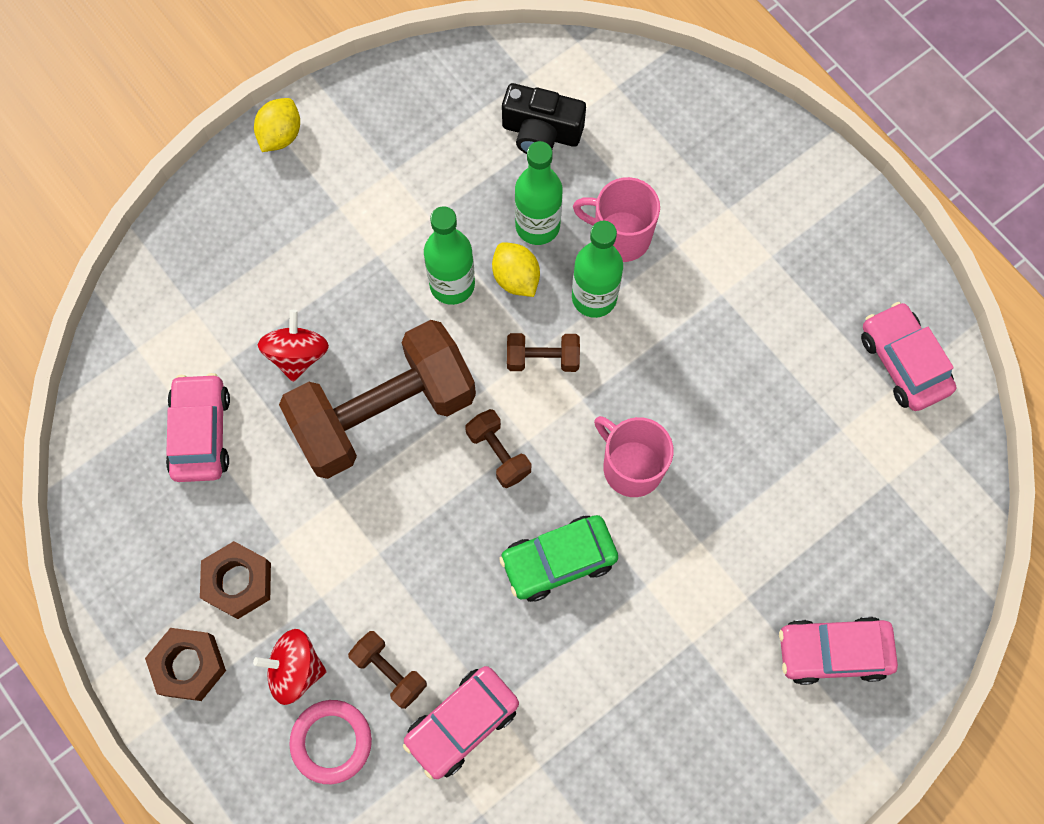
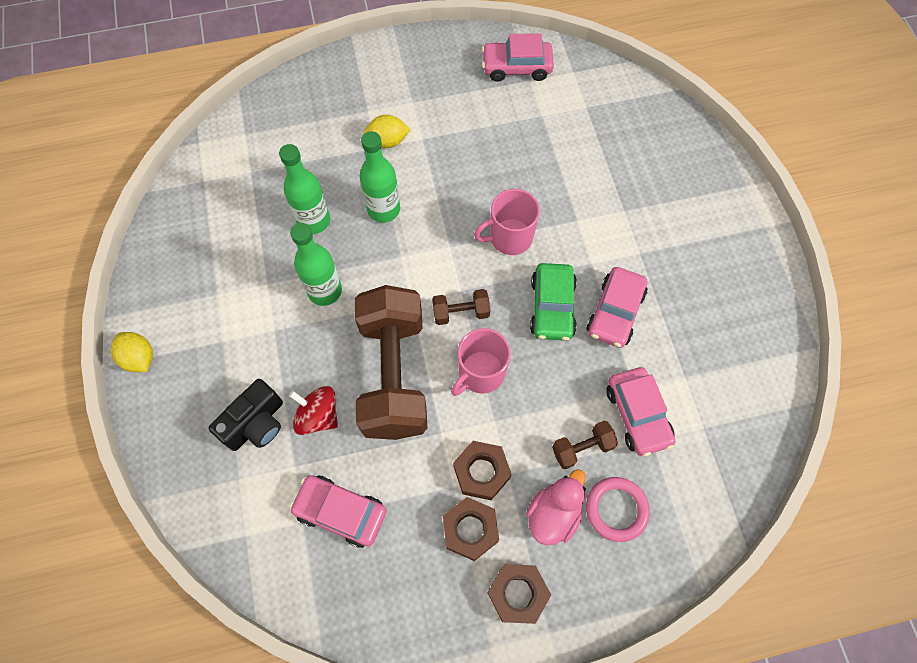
camera: 65 degrees left, 5 degrees down
red spinning top [253,629,326,705] -> pink duck [526,469,586,545]
yellow lemon [492,242,540,297] -> yellow lemon moved to [364,115,411,148]
black camera [502,83,586,154] -> black camera moved to [209,379,283,451]
brown dumbbell [507,333,580,372] -> none
pink mug [573,177,660,262] -> pink mug moved to [451,328,511,396]
pink car [779,617,898,685] -> pink car moved to [587,267,647,348]
none -> brown nut [453,441,512,500]

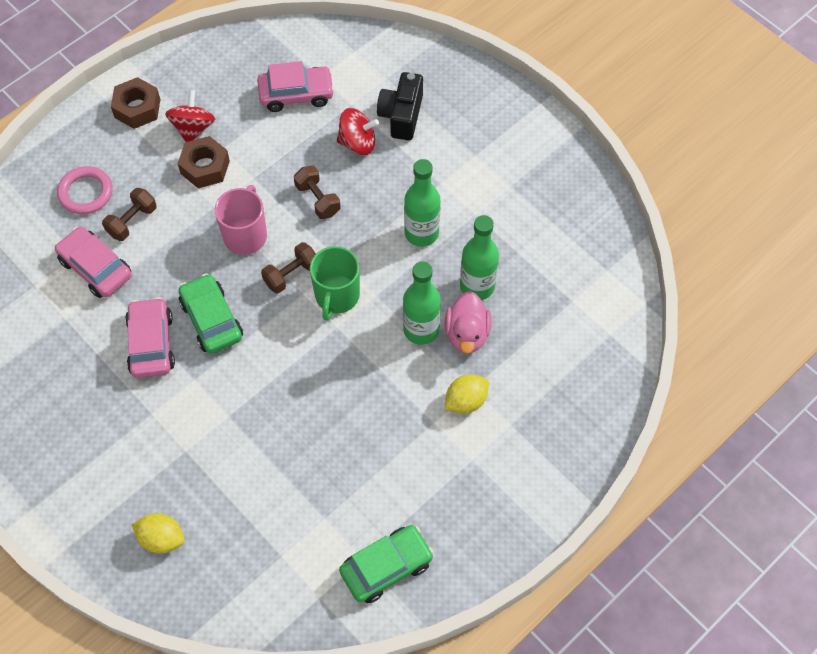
camera: 150 degrees right, 5 degrees down
yellow lemon [111,332,153,372] -> yellow lemon moved to [132,513,184,553]
brown dumbbell [354,285,427,440] -> brown dumbbell [294,166,341,219], size x0.41
brown nut [443,497,499,561] -> red spinning top [165,90,215,142]
pink mug [474,189,540,255] -> none
pink car [482,33,554,82] -> green car [339,525,434,604]
pink duck [526,469,586,545] -> pink duck moved to [445,291,492,354]
none -> green mug [310,246,360,321]

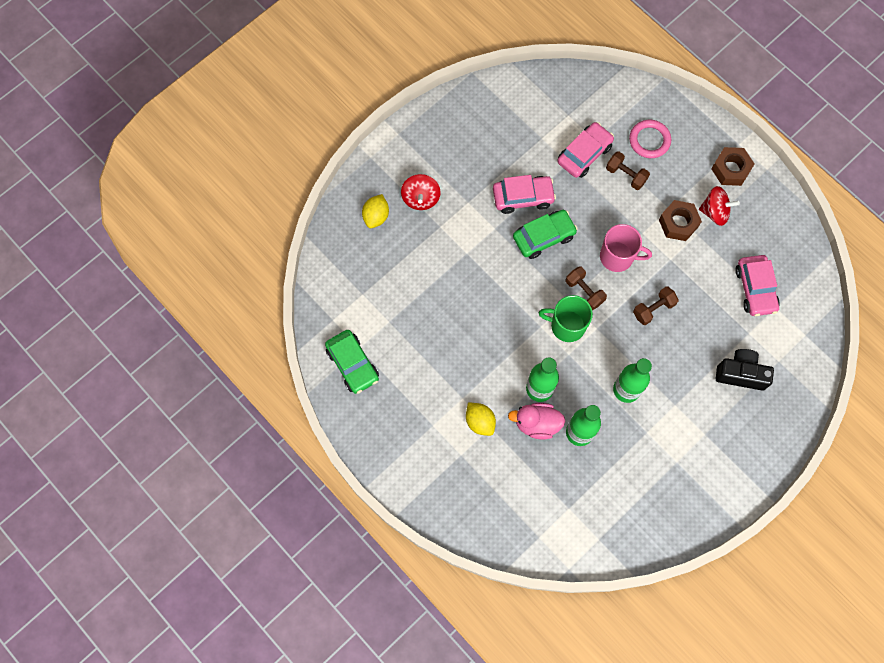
camera: 90 degrees right, 10 degrees up
red spinning top [337,108,379,155] -> red spinning top moved to [401,174,441,210]

